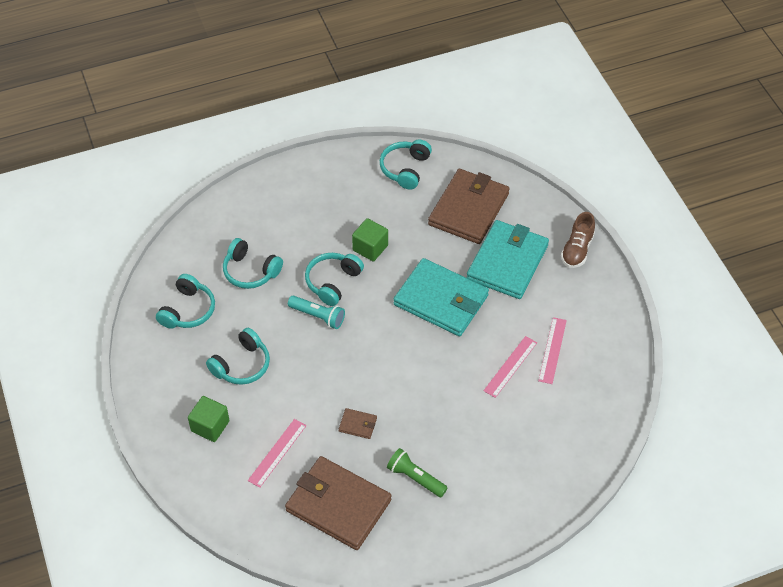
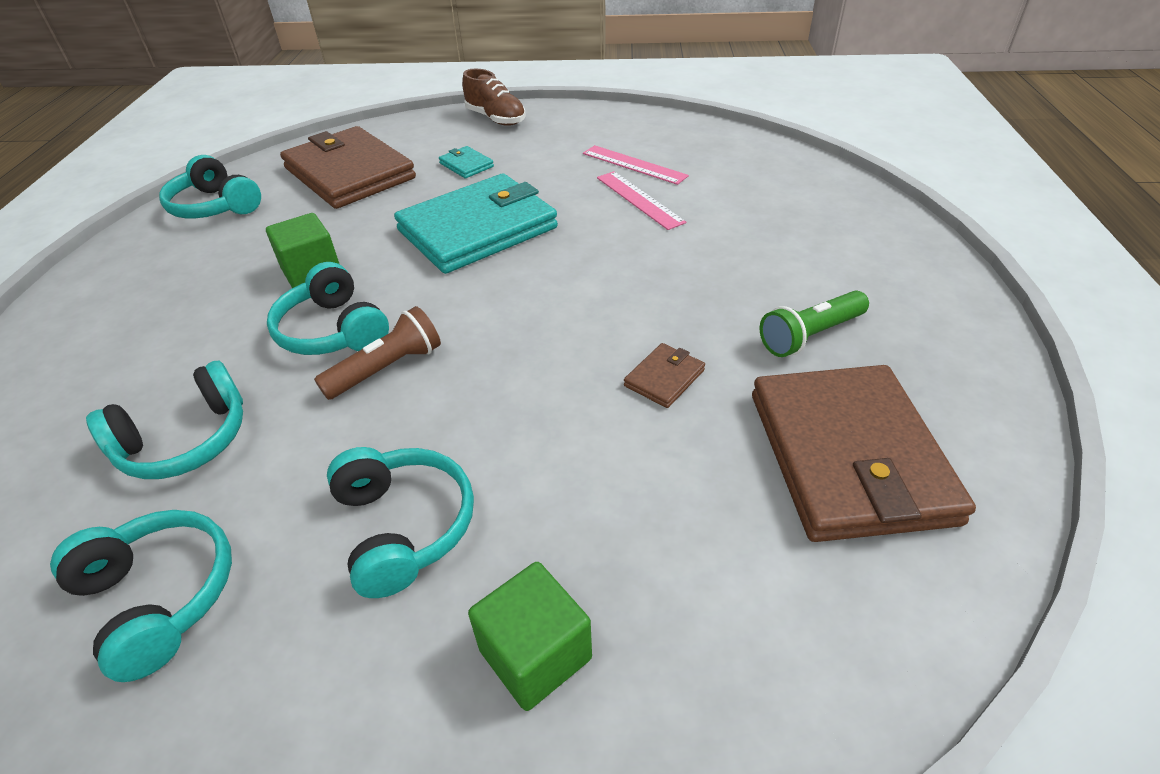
camera: 65 degrees left, 10 degrees down
pink ruler [248,419,306,488] -> none
brown wallet [285,456,391,550] -> brown wallet turned 60 degrees counterclockwise [752,365,976,542]
turquoise flashlight [288,295,345,329] -> brown flashlight [314,306,441,400]
turquoise wallet [467,220,549,299] -> turquoise wallet [439,146,494,178], size x0.40

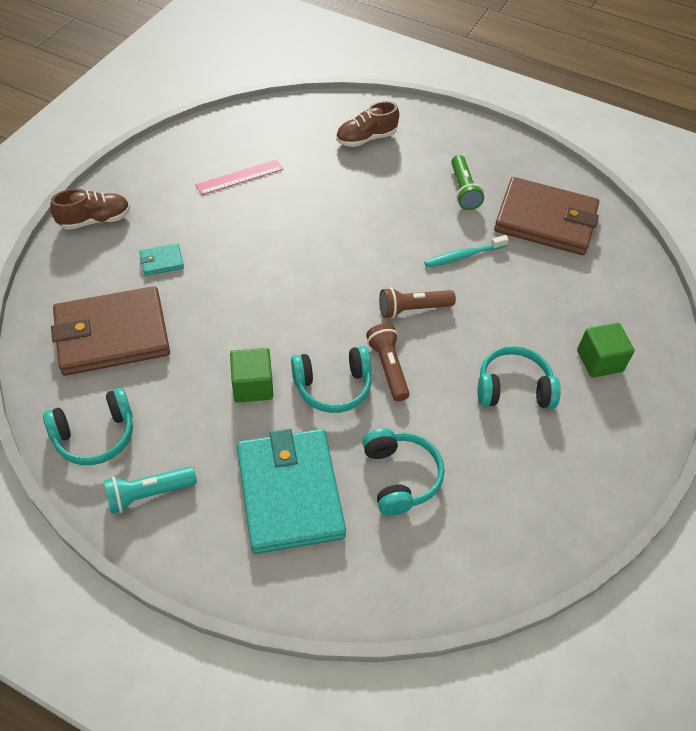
camera: 70 degrees left, 10 degrees up
turquoise headphones [50,510,232,682] -> none
turquoise wallet [394,174,558,274] -> turquoise wallet moved to [237,429,346,554]
pink ruler [597,171,686,230] -> none
brown wallet [624,343,705,408] -> turquoise toothbrush [425,235,509,268]
none -> turquoise flashlight [104,466,197,514]
none -> brown shoe [336,101,399,147]
none -> brown flashlight [379,288,456,319]

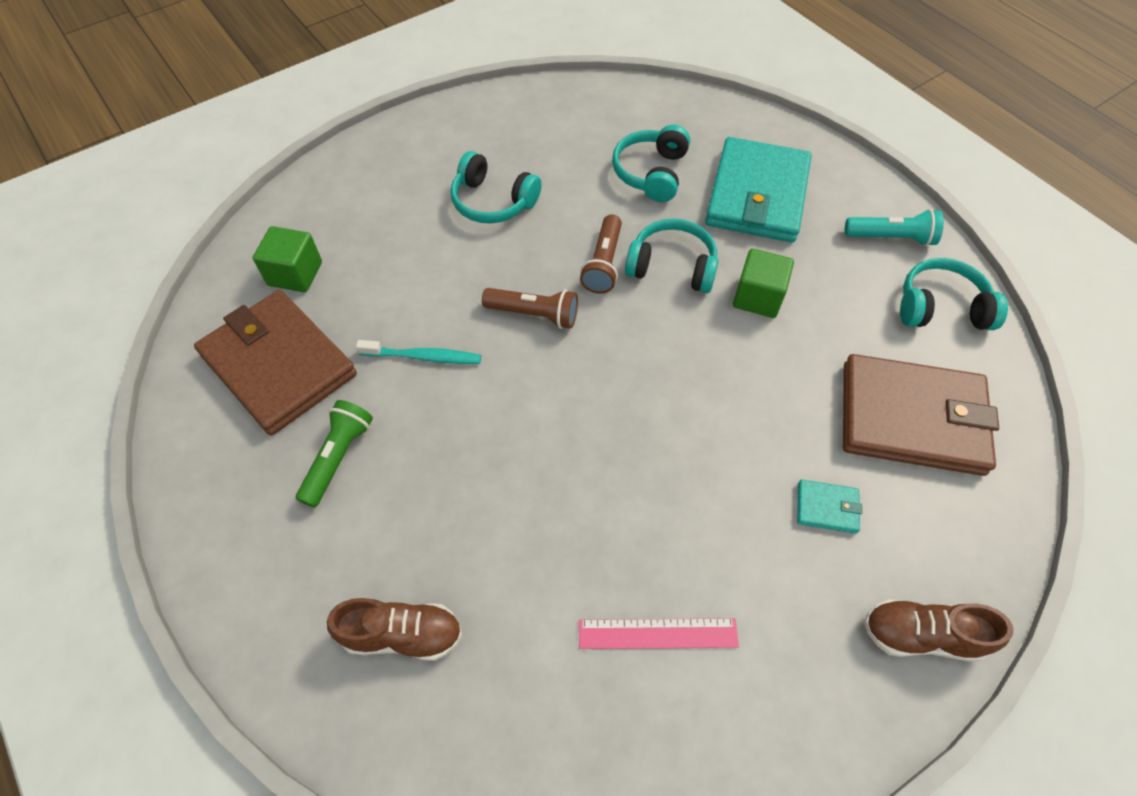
camera: 150 degrees left, 5 degrees up
green cube [577,323,635,378] -> green cube moved to [253,226,322,292]

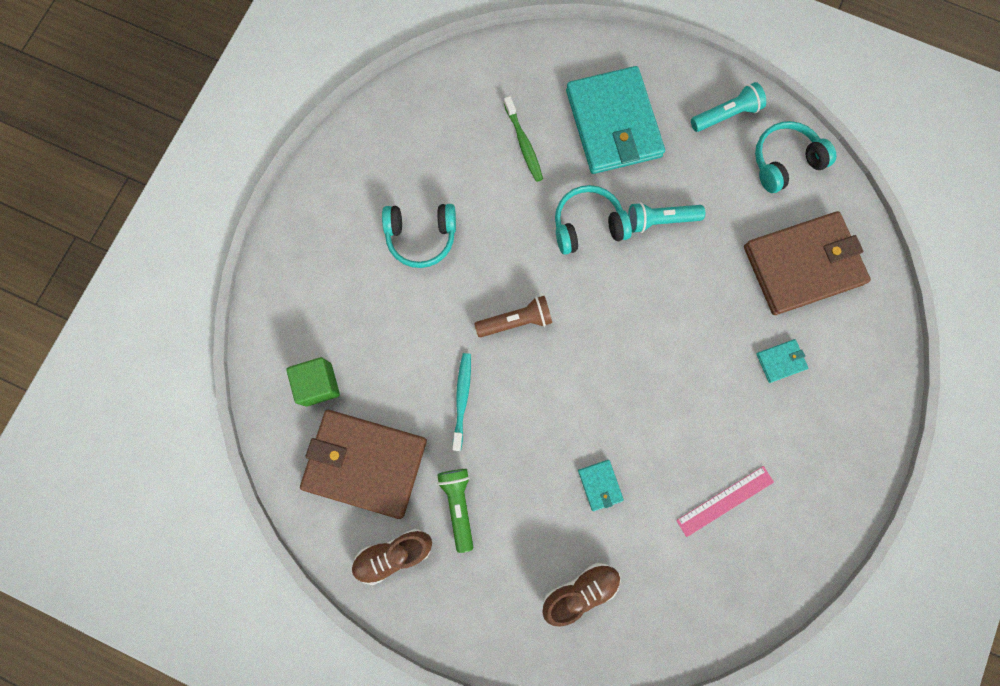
camera: 30 degrees left, 20 degrees up
turquoise toothbrush [356,340,481,364] -> turquoise toothbrush turned 60 degrees counterclockwise [452,353,471,451]
brown flashlight [580,214,622,294] -> none
turquoise headphones [612,124,690,202] -> green toothbrush [504,96,543,182]
green cube [733,248,794,318] -> turquoise flashlight [628,202,705,233]
brown shoe [864,599,1013,662] -> brown shoe moved to [351,529,432,585]
none -> turquoise wallet [578,460,624,511]

